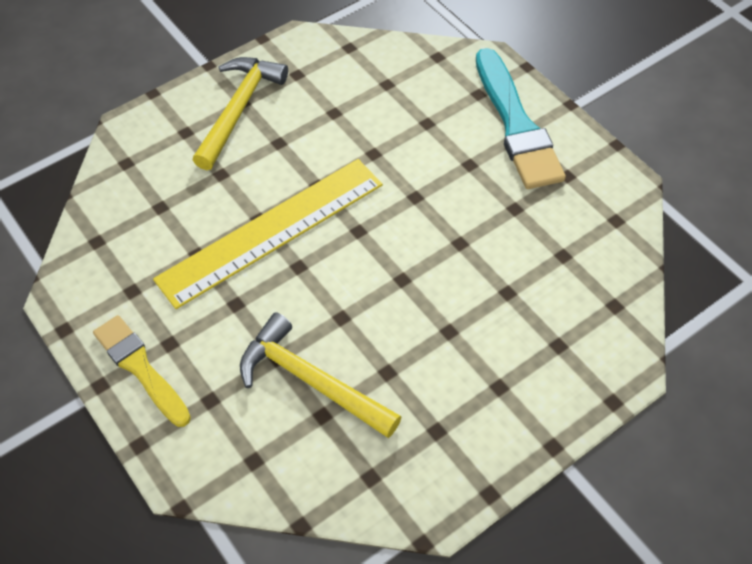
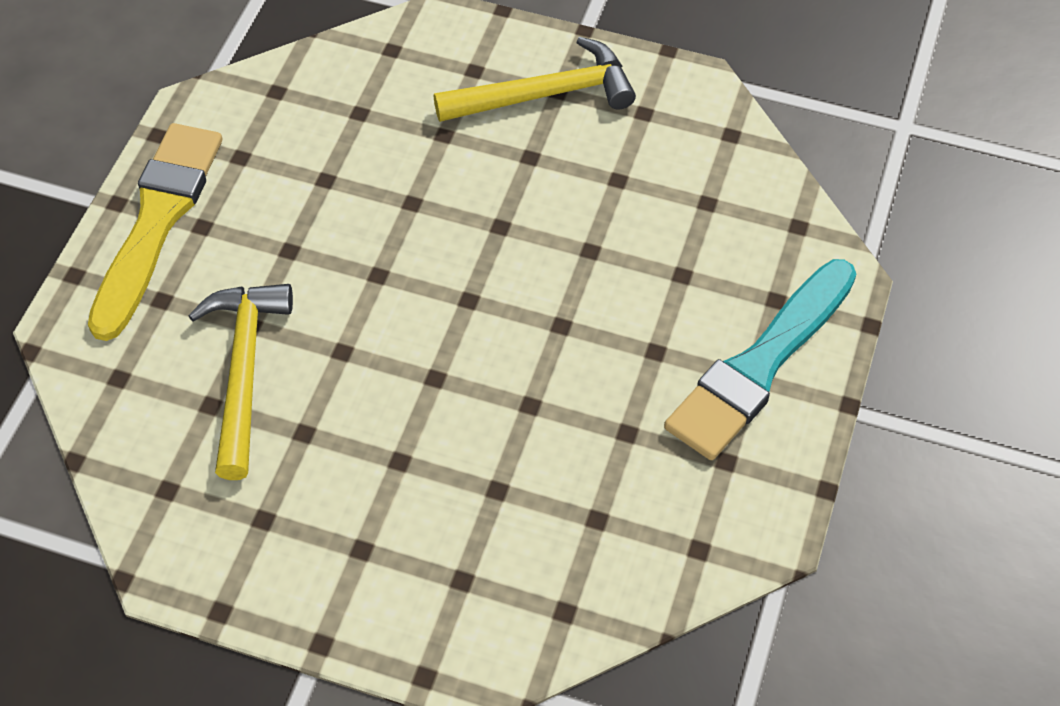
camera: 55 degrees right, 0 degrees up
yellow brush [93,315,191,427] -> yellow brush [88,123,223,341], size x1.52
yellow ruler [153,159,383,309] -> none

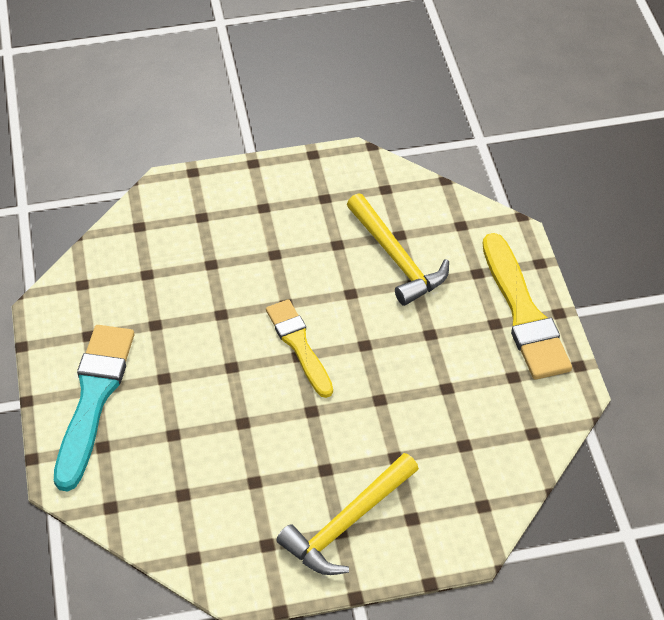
camera: 150 degrees right, 5 degrees down
none -> yellow brush [266,299,333,398]

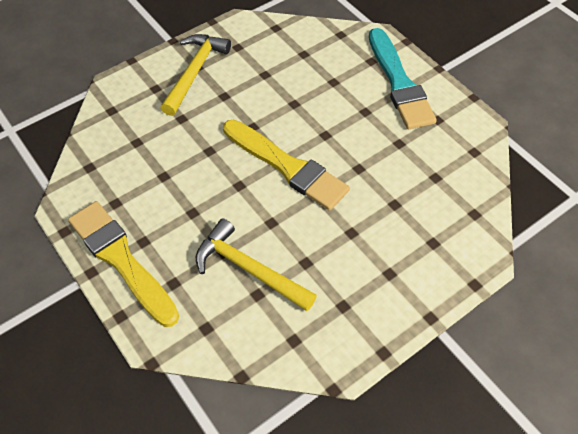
camera: 155 degrees right, 5 degrees up
yellow brush [266,299,333,398] -> yellow brush [223,120,350,210], size x1.52

